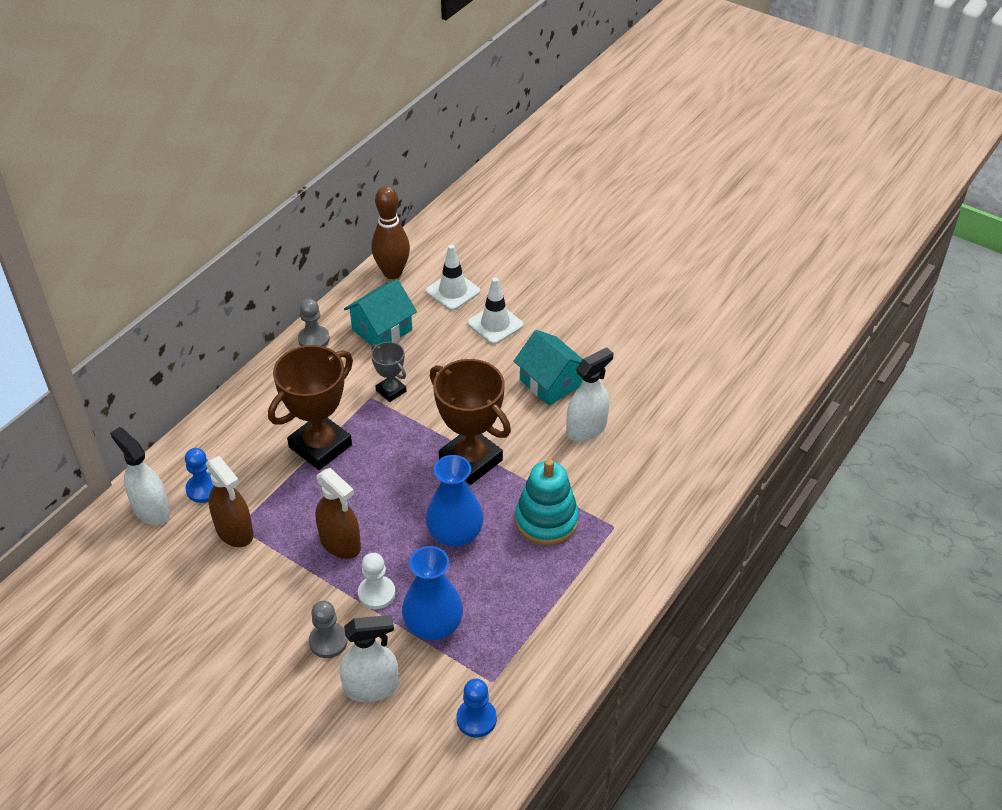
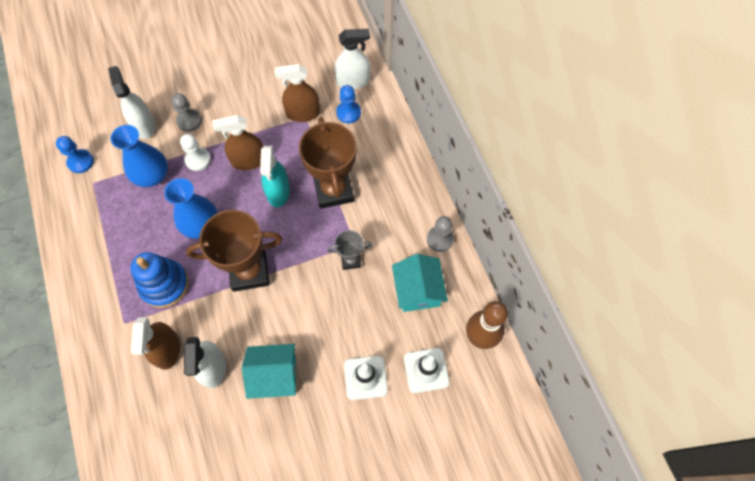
camera: 125 degrees right, 20 degrees up
white spray bottle [339,615,399,702] -> white spray bottle turned 135 degrees clockwise [108,66,155,139]
turquoise stacking toy [515,459,579,545] -> blue stacking toy [131,252,189,308]
none -> brown spray bottle [131,317,180,370]
none -> turquoise spray bottle [260,146,290,207]

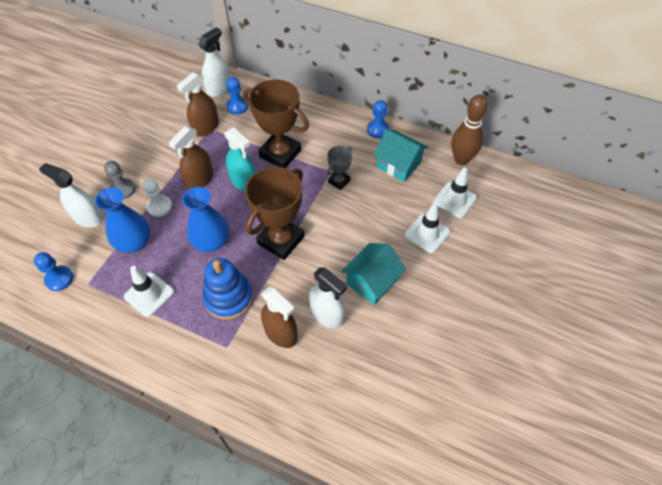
camera: 45 degrees left, 10 degrees down
grey pawn [427,216,454,252] -> blue pawn [367,100,389,138]
none -> white traffic cone [124,266,174,317]

